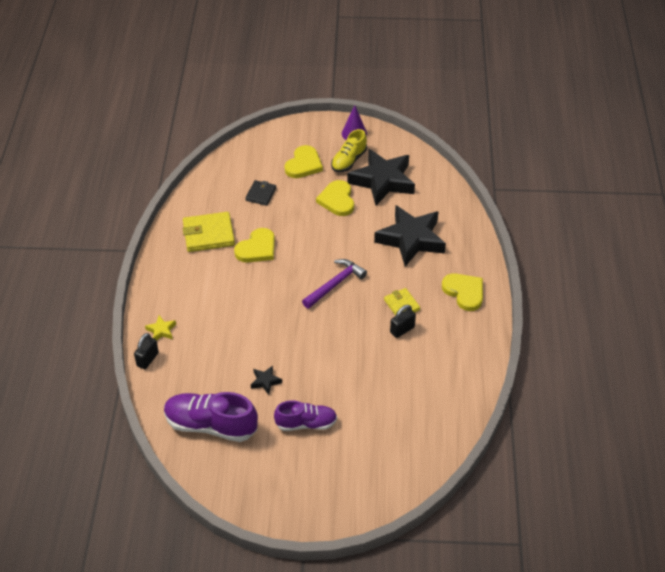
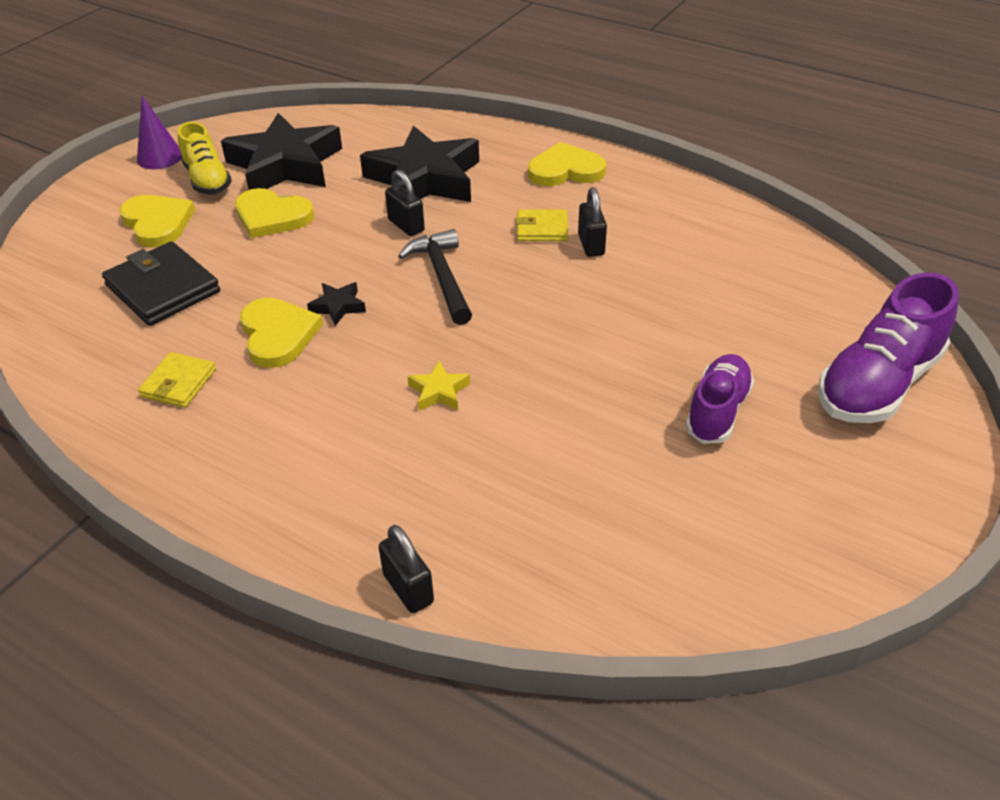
camera: 60 degrees left, 5 degrees down
yellow star [145,315,176,341] -> yellow star moved to [407,361,470,411]
purple shoe [164,392,258,442] -> purple shoe moved to [818,272,959,423]
yellow wallet [183,212,235,252] -> yellow wallet [138,352,216,408], size x0.59
black wallet [246,180,276,206] -> black wallet [102,241,220,326], size x1.71
black star [251,366,282,395] -> black star moved to [307,282,366,326]
purple hammer [302,259,367,309] -> black hammer [398,229,472,325]
none -> black padlock [385,170,425,236]

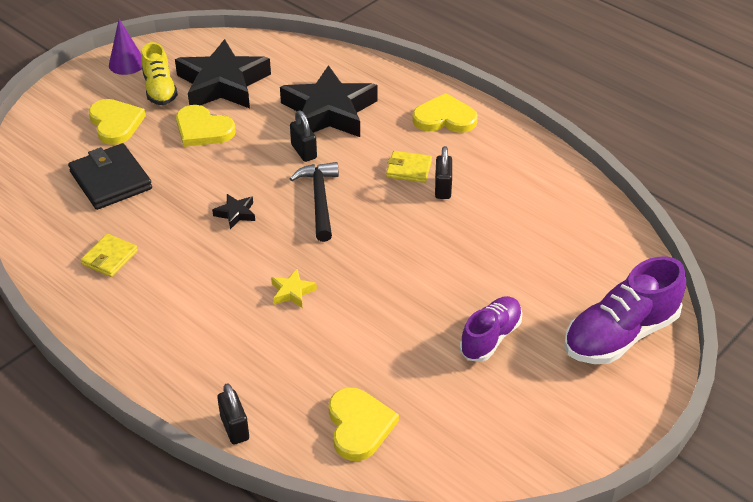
camera: 10 degrees right, 0 degrees up
yellow heart [240,297,323,368] -> yellow heart moved to [328,388,399,461]

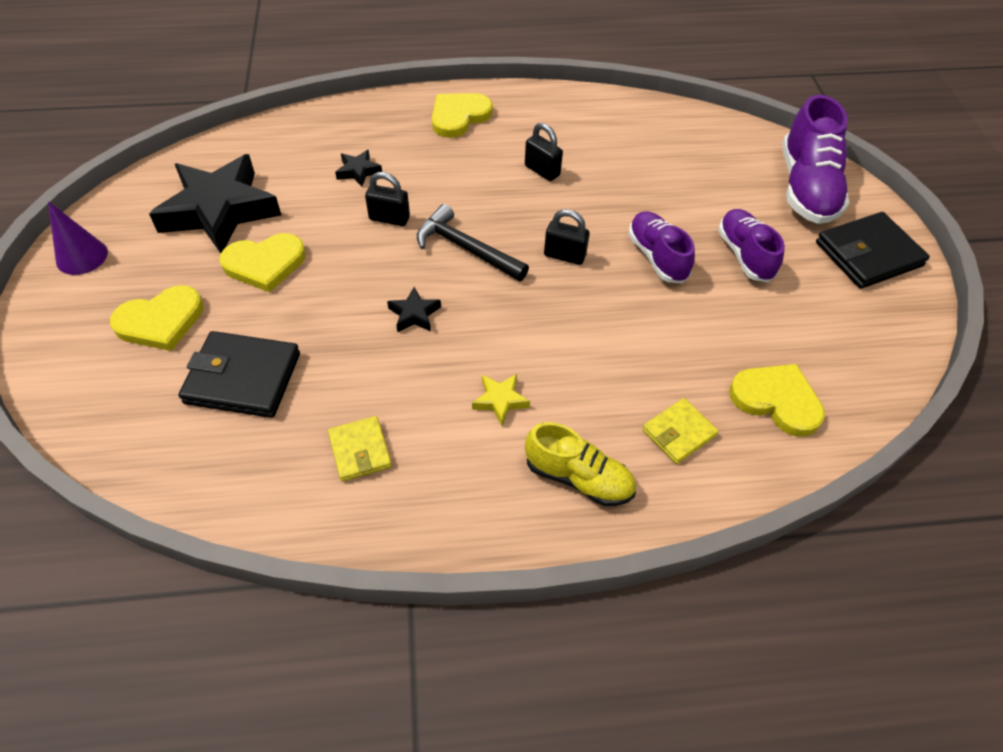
camera: 50 degrees left, 10 degrees up
yellow heart [89,99,146,145] -> yellow heart turned 135 degrees clockwise [110,285,204,351]
yellow shoe [141,42,178,105] -> yellow shoe moved to [525,422,636,506]
black padlock [217,383,249,444] -> black padlock moved to [544,209,590,265]
yellow star [271,269,317,308] -> yellow star moved to [472,374,530,426]
black star [280,65,377,137] -> black star [335,150,382,187], size x0.40
yellow wallet [386,151,432,183] -> yellow wallet moved to [643,398,719,464]
none -> purple shoe [628,211,695,283]
none -> black wallet [816,212,930,289]

